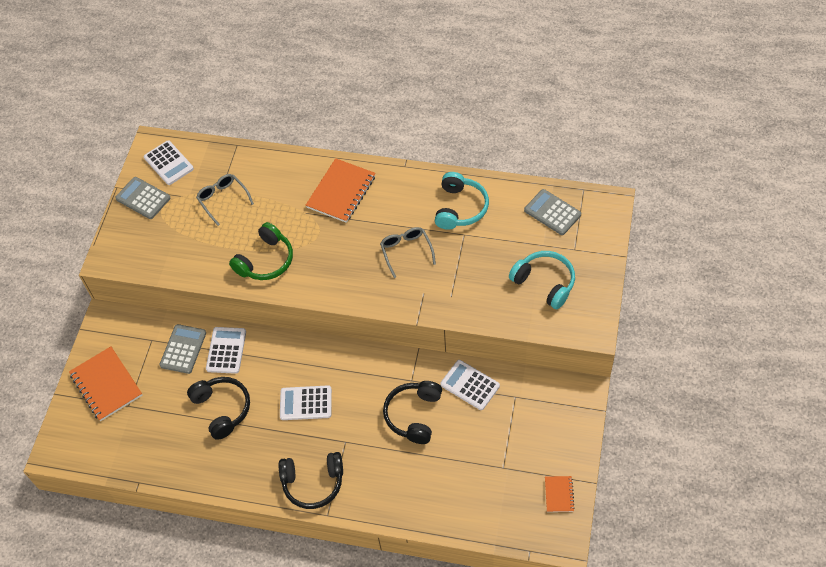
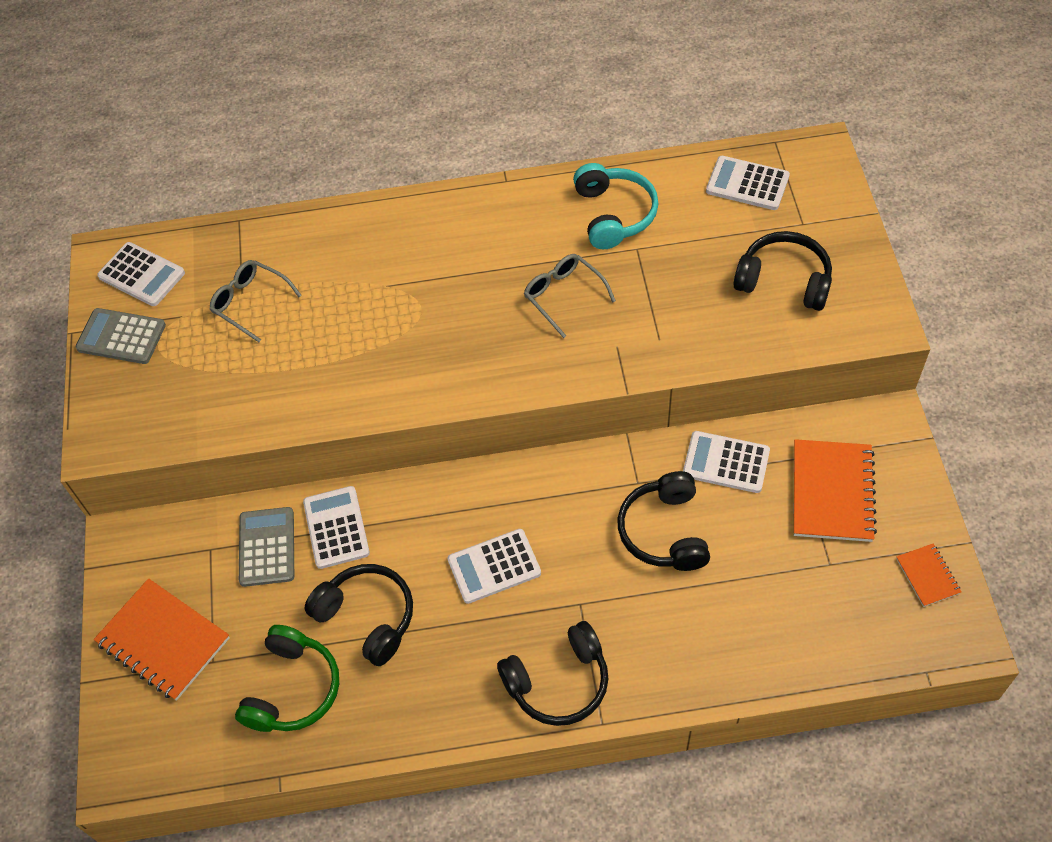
camera: 20 degrees left, 0 degrees up
green headphones [229,222,293,280] -> green headphones moved to [235,625,339,732]
orange notebook [306,158,376,223] -> orange notebook moved to [794,439,877,542]
turquoise headphones [509,251,575,309] -> black headphones [733,231,832,311]
grey calculator [524,189,581,235] -> white calculator [706,156,790,210]

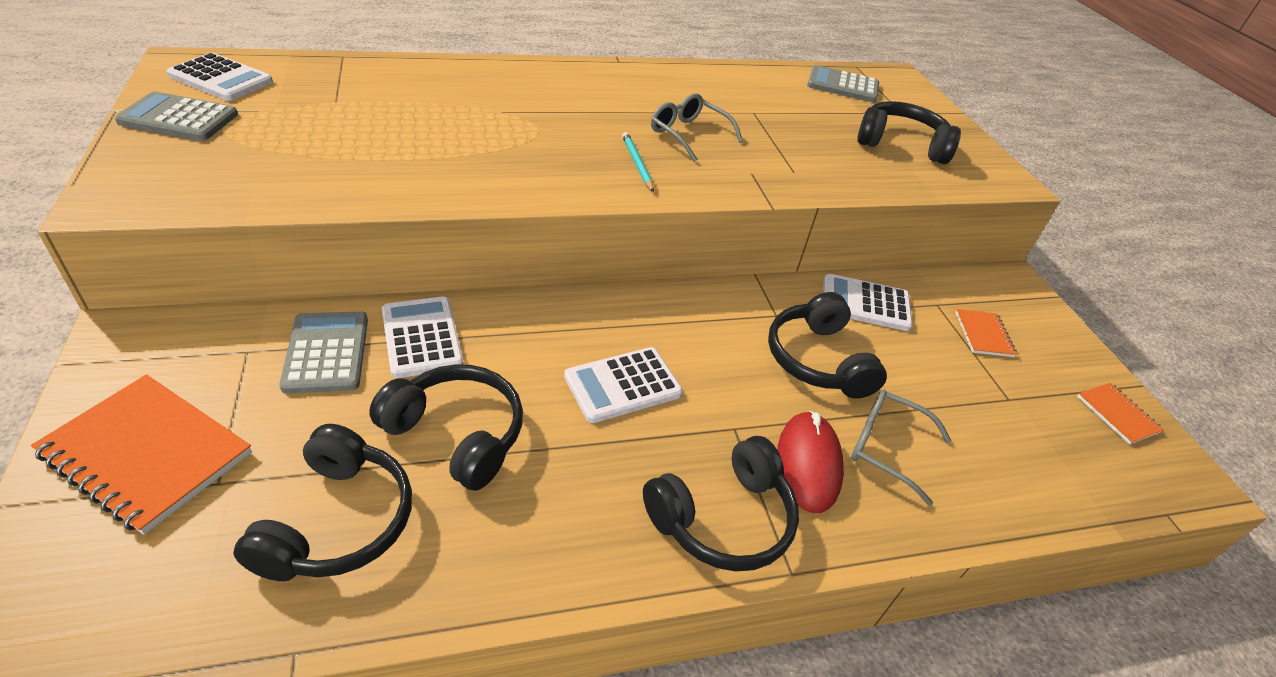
camera: 15 degrees left, 15 degrees down
grey glasses [209,260,302,342] -> grey glasses moved to [851,389,952,506]
green headphones [235,625,339,732] -> black headphones [233,424,412,581]
turquoise headphones [573,163,658,249] -> none
white calculator [706,156,790,210] -> grey calculator [807,65,879,103]
orange notebook [794,439,877,542] -> orange notebook [955,309,1017,357], size x0.52
none -> turquoise pencil [622,132,654,192]
none -> red mouse [778,411,844,513]

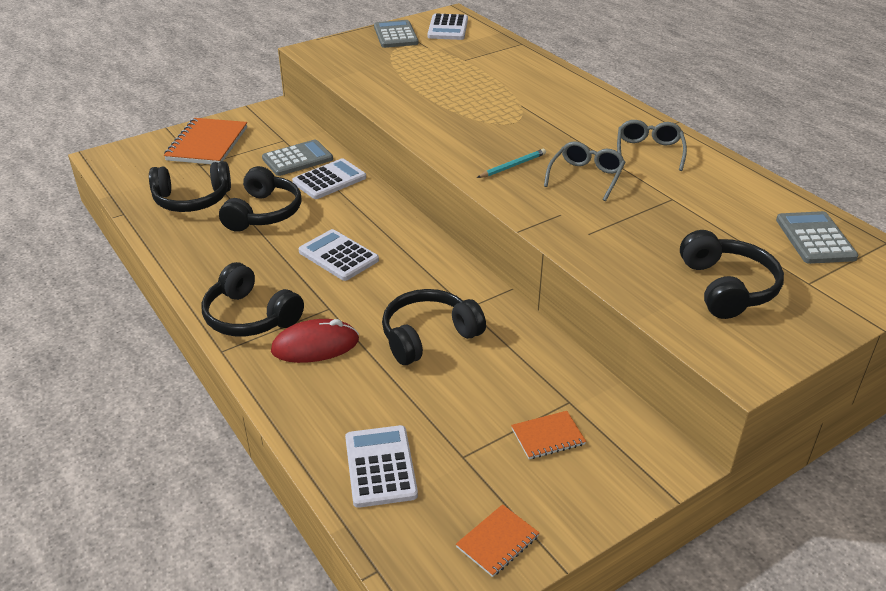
camera: 75 degrees right, 5 degrees down
white calculator [823,274,913,331] -> white calculator moved to [345,425,418,508]
grey glasses [851,389,952,506] -> grey glasses moved to [617,120,687,171]

